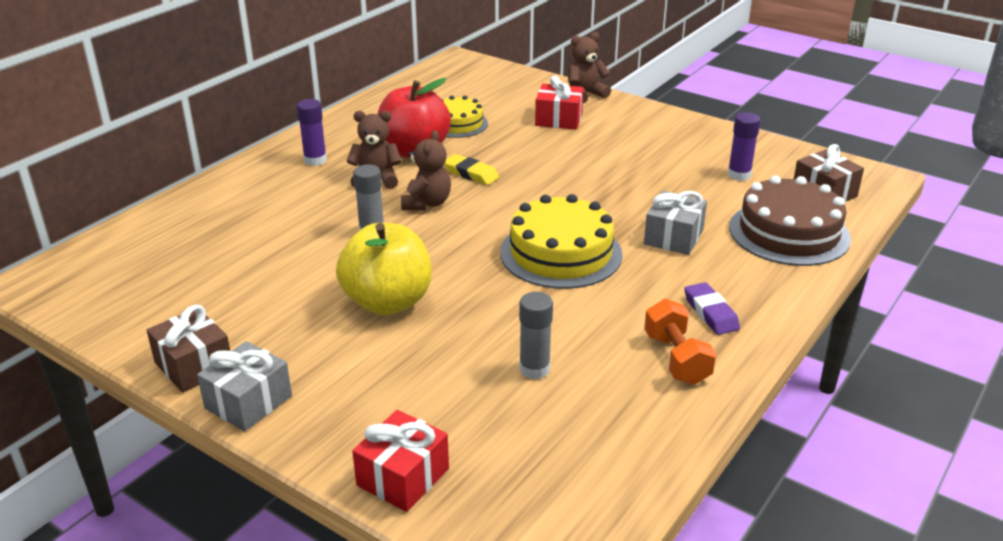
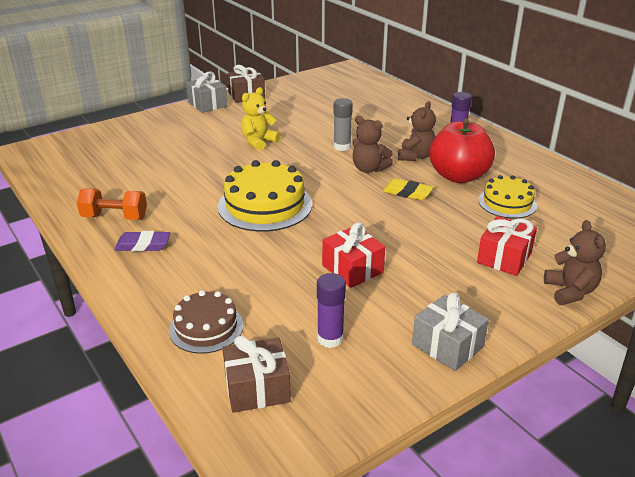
camera: 110 degrees right, 0 degrees up
yellow apple [336,223,432,315] -> yellow teddy bear [241,87,280,151]
red gift [352,410,449,512] -> red gift moved to [322,222,385,288]
yellow eraser [444,154,499,185] -> yellow eraser turned 60 degrees clockwise [383,178,433,200]
grey glue stick [519,292,553,379] -> none
grey gift [644,191,707,255] -> grey gift moved to [412,293,489,371]
brown cake [729,175,851,266] -> brown cake [169,290,243,354], size x0.61

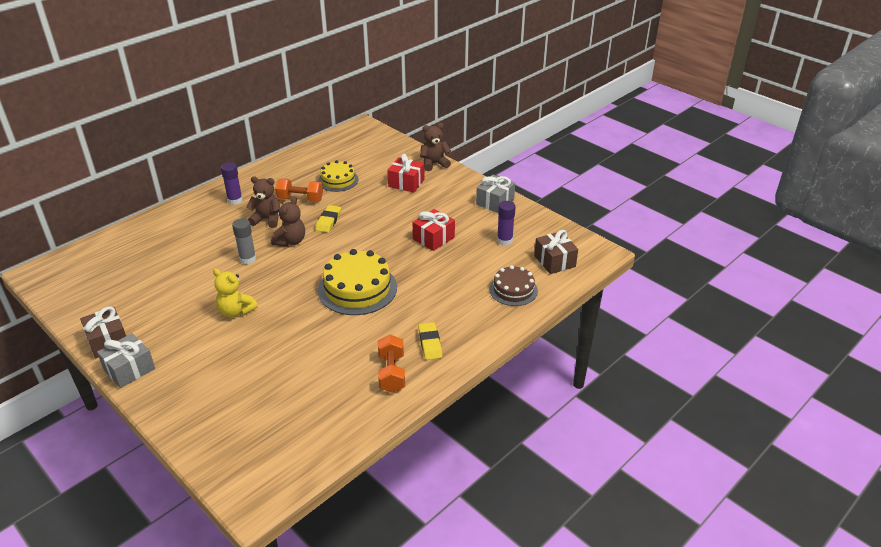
camera: 100 degrees left, 5 degrees up
purple eraser [114,231,170,251] -> yellow eraser [418,322,442,360]
red apple [429,118,495,183] -> orange dumbbell [275,178,323,202]

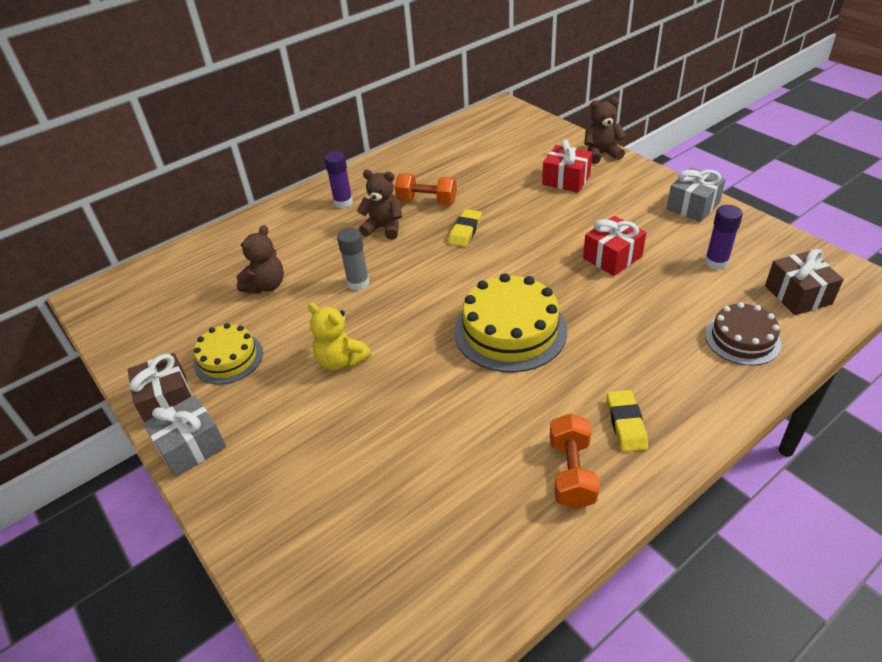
camera: 10 degrees right, 5 degrees up
brown teddy bear [271,197,305,247] -> brown teddy bear moved to [236,225,284,294]
yellow cake [318,160,359,192] -> yellow cake moved to [194,323,263,385]

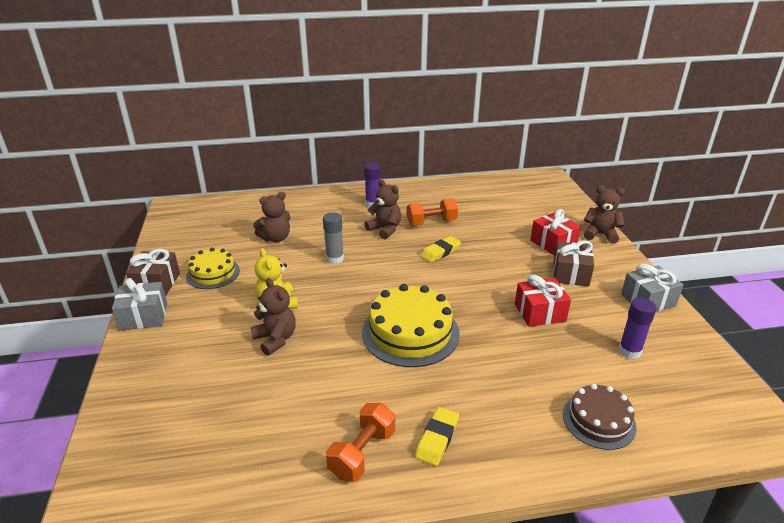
camera: 25 degrees right, 10 degrees down
orange dumbbell [395,173,457,205] -> orange dumbbell turned 60 degrees counterclockwise [407,198,458,226]
brown gift [765,249,844,315] -> brown gift moved to [553,240,594,287]
none -> brown teddy bear [251,278,296,356]

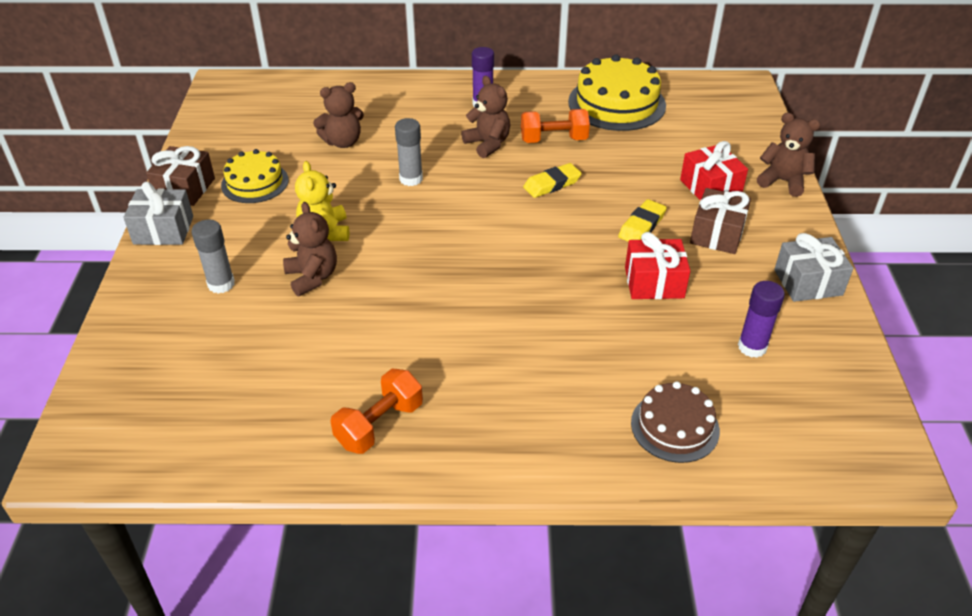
camera: 10 degrees right, 10 degrees up
yellow cake [362,284,460,367] -> yellow cake moved to [568,54,666,131]
yellow eraser [415,407,459,466] -> yellow eraser moved to [618,199,667,242]
none -> grey glue stick [191,219,235,294]

